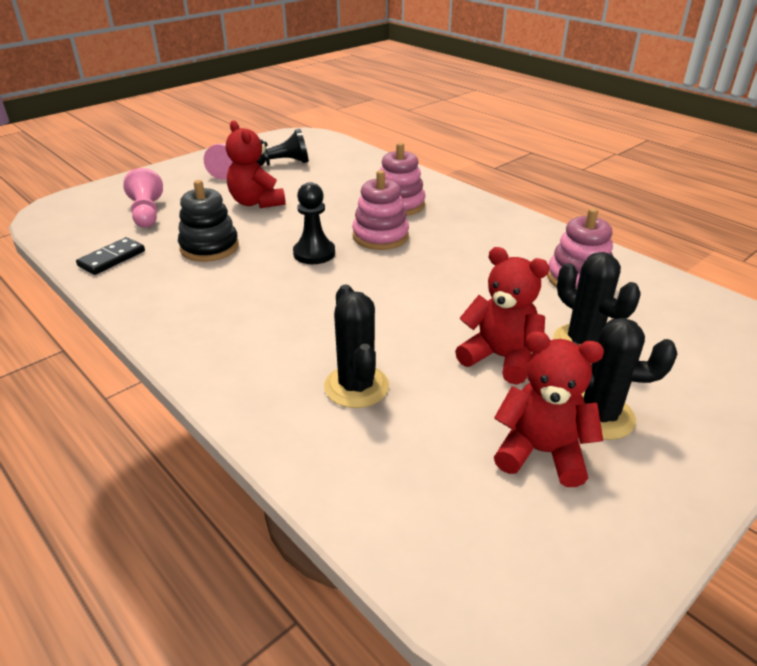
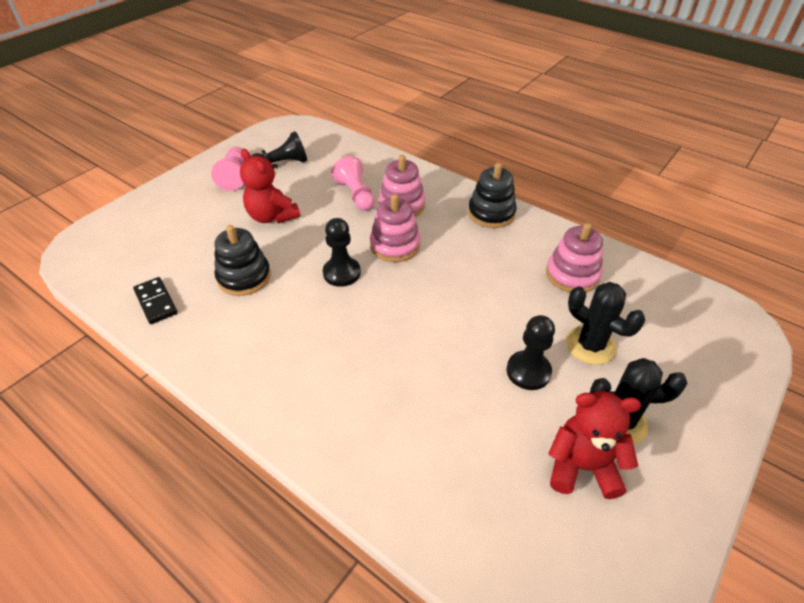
camera: 10 degrees left, 10 degrees up
black domino [76,237,145,275] -> black domino turned 60 degrees counterclockwise [133,277,178,324]
pink pawn [124,168,163,228] -> pink pawn moved to [331,156,375,211]
black cactus [324,285,389,408] -> none
red teddy bear [455,247,550,385] -> black pawn [507,315,555,390]
none -> black stacking toy [468,163,517,228]

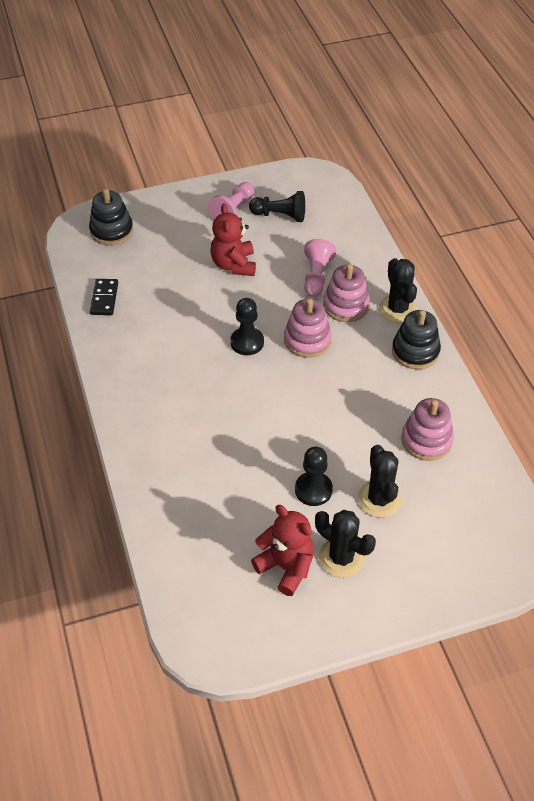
camera: 35 degrees right, 5 degrees up
black stacking toy [214,225,271,296] -> black stacking toy moved to [89,188,133,245]
none -> black cactus [379,258,417,323]

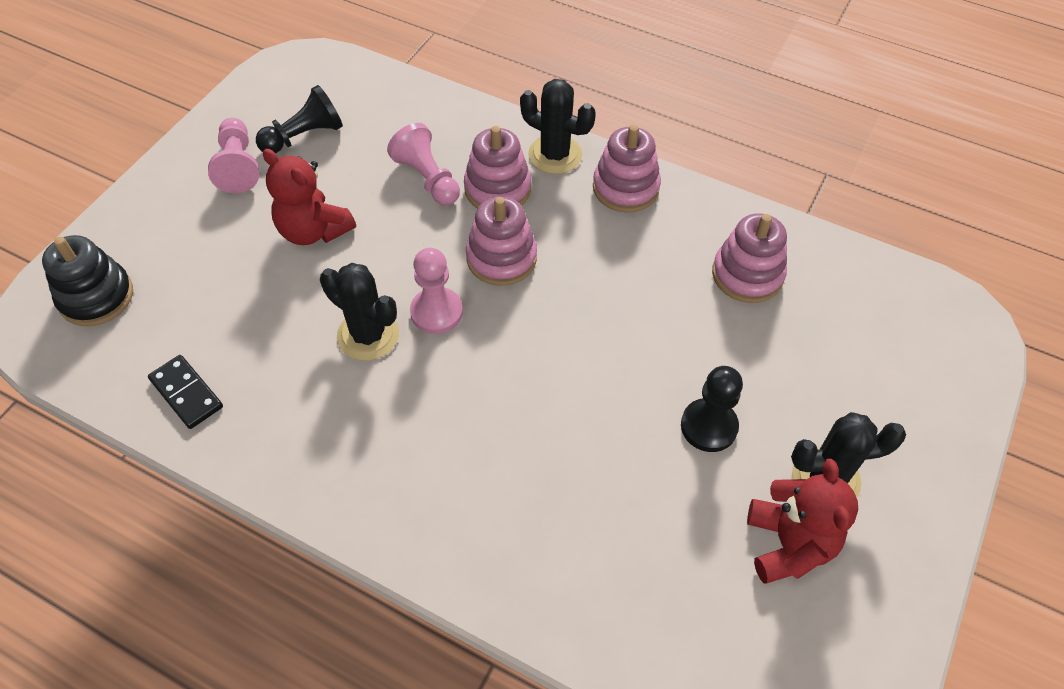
camera: 45 degrees left, 5 degrees up
black pawn [230,298,264,355] -> pink pawn [410,248,463,334]
red teddy bear [251,505,314,596] -> red teddy bear turned 90 degrees clockwise [747,459,858,584]
black cactus [357,445,402,518] -> black cactus moved to [320,263,399,361]
black stacking toy [392,310,441,369] -> pink stacking toy [593,125,661,213]

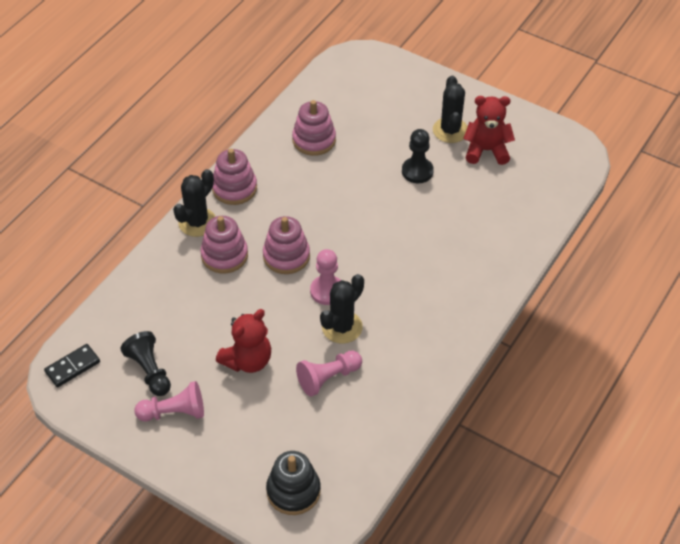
camera: 85 degrees left, 5 degrees down
black domino [148,355,223,429] -> black domino moved to [44,344,100,387]
pink pawn [387,123,460,206] -> pink pawn moved to [296,351,362,397]

